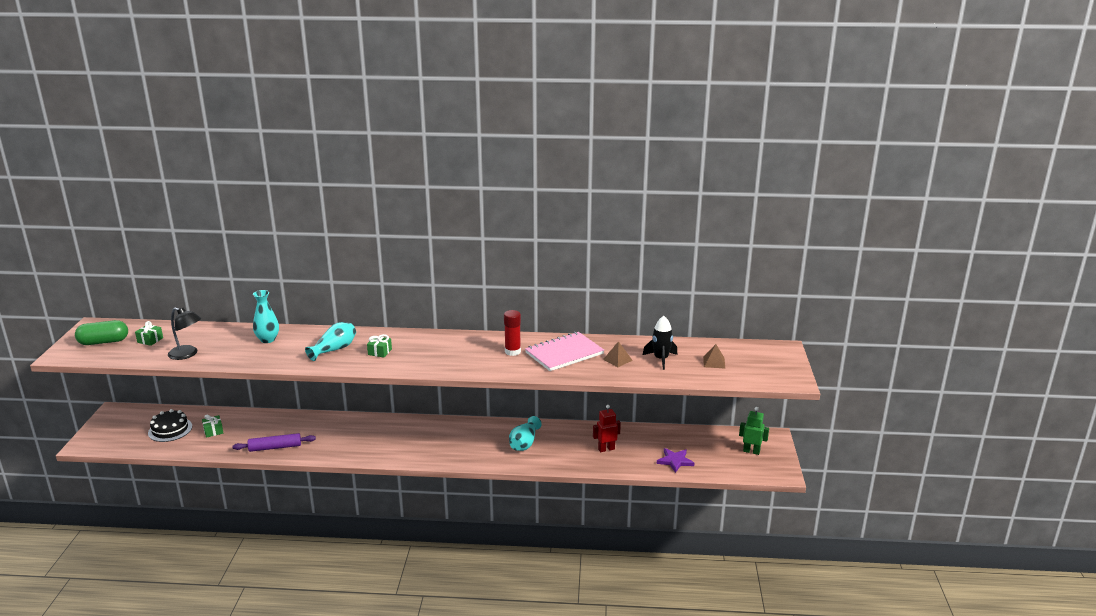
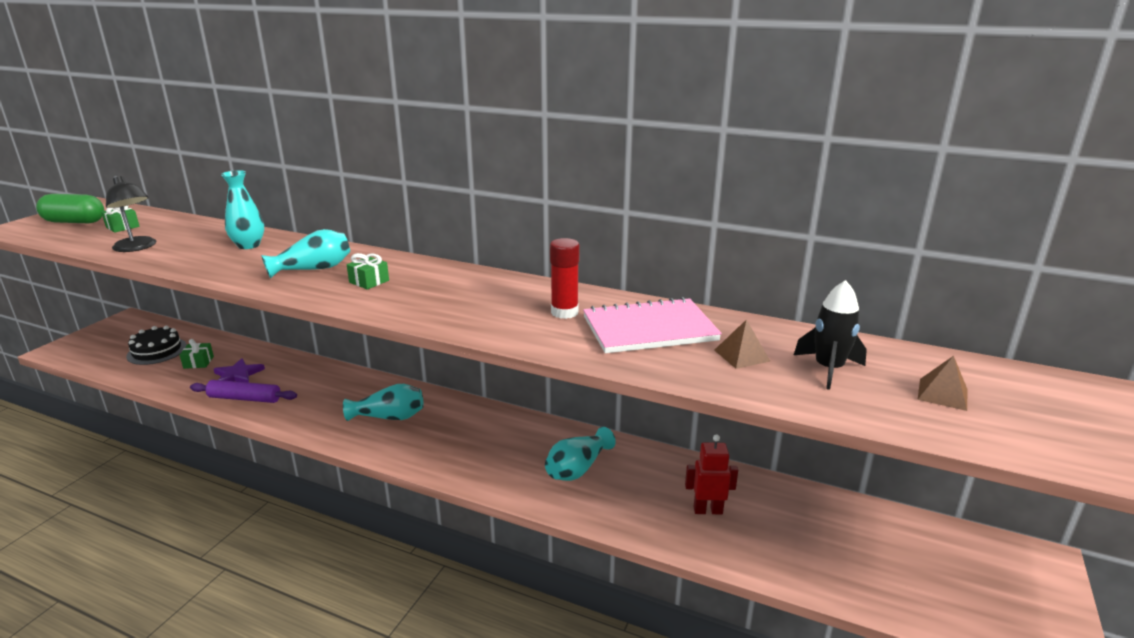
camera: 20 degrees right, 0 degrees up
purple star [657,448,694,473] -> purple star moved to [214,358,265,383]
green robot [739,407,769,455] -> none
none -> turquoise vase [343,384,423,421]

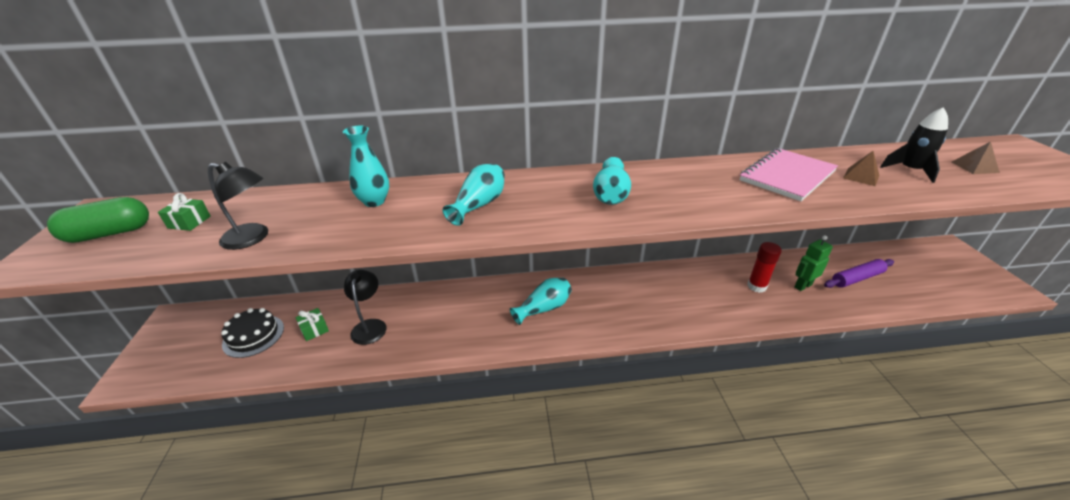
camera: 30 degrees left, 10 degrees up
purple rolling pin [190,380,297,403] -> purple rolling pin moved to [824,259,894,288]
purple star [214,358,265,383] -> black lamp [344,270,386,345]
green gift [347,253,389,290] -> none
turquoise vase [545,427,616,481] -> turquoise vase moved to [593,157,631,205]
red glue stick [550,238,580,319] -> red glue stick moved to [747,242,782,293]
red robot [685,434,738,514] -> green robot [794,235,833,291]

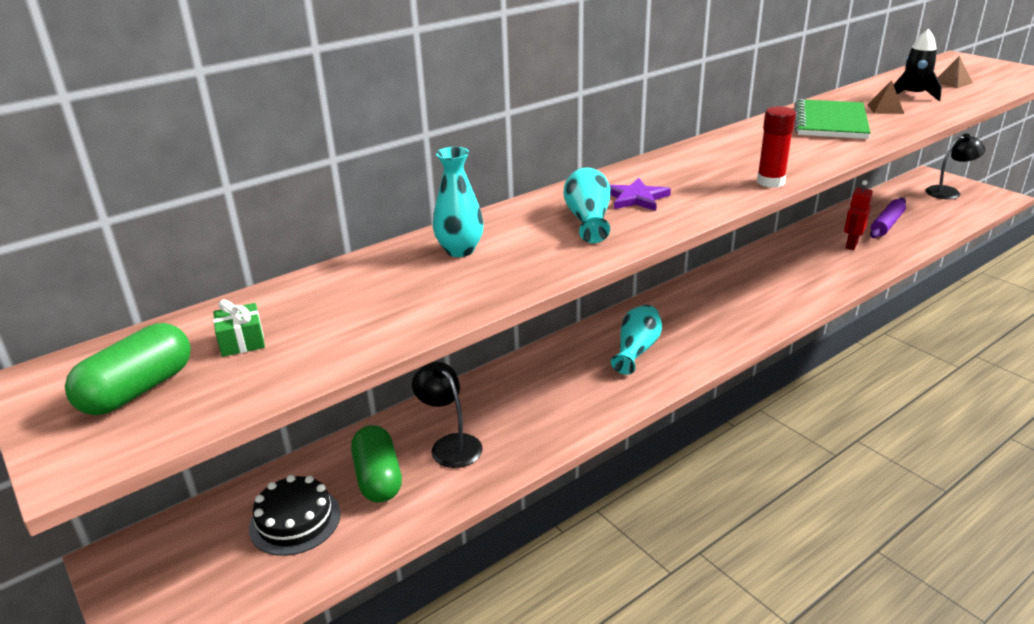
camera: 30 degrees left, 5 degrees down
black lamp [208,162,268,250] -> black lamp moved to [925,134,986,199]
green gift [296,308,329,341] -> green capsule [351,425,402,503]
turquoise vase [593,157,631,205] -> none
pink notebook [739,148,838,201] -> green notebook [794,99,871,139]
red glue stick [747,242,782,293] -> red glue stick moved to [757,106,796,188]
green robot [794,235,833,291] -> red robot [844,180,873,250]
none -> purple star [610,178,671,211]

